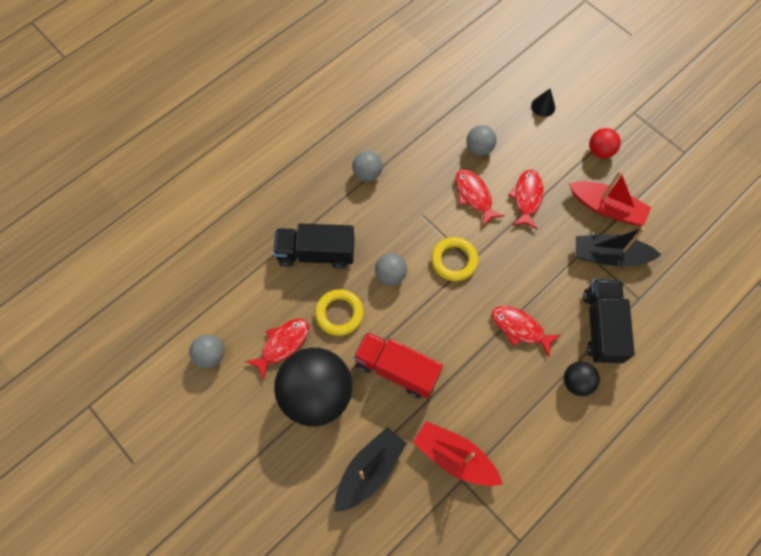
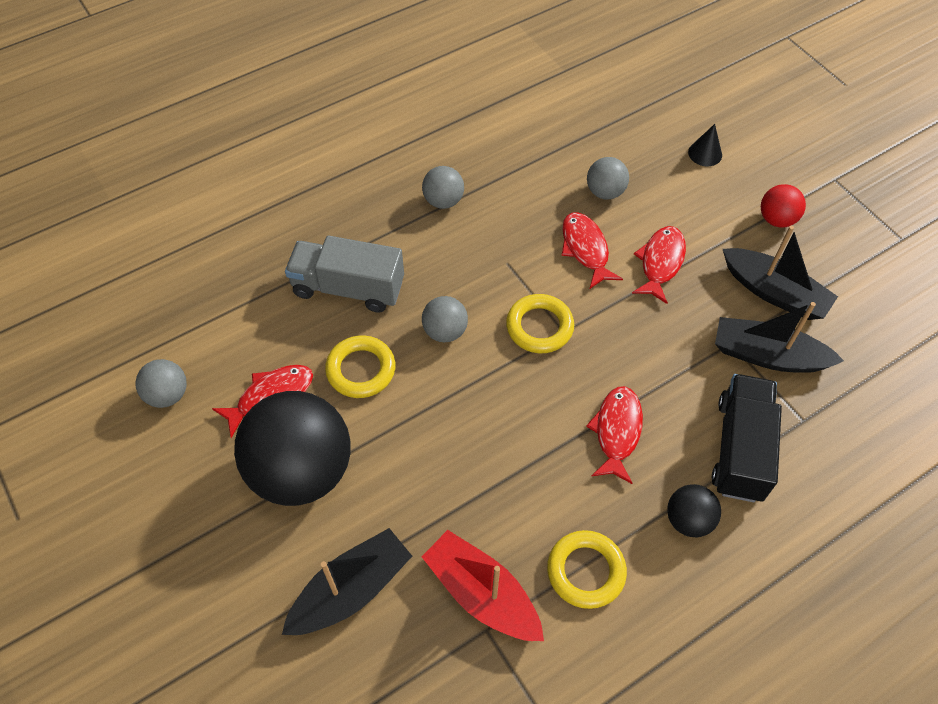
camera: 10 degrees right, 10 degrees down
black truck [273,224,355,269] -> grey truck [285,236,404,313]
red truck [353,332,443,399] -> none
red fish [492,306,561,357] -> red fish turned 60 degrees clockwise [586,386,643,484]
red boat [569,171,651,225] -> black boat [723,226,838,320]
none -> yellow ring [547,530,627,609]

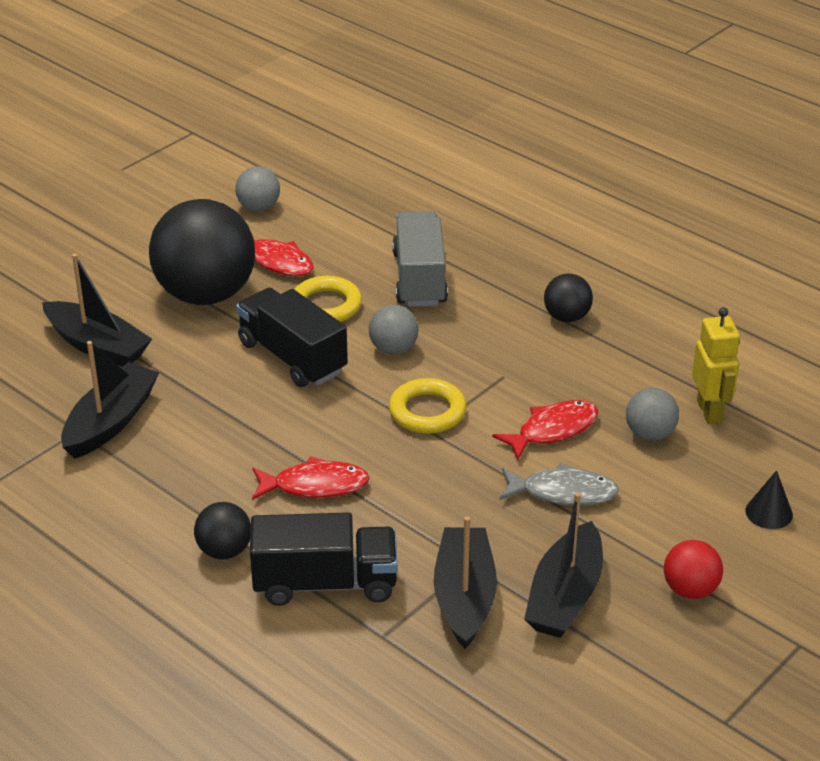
camera: 75 degrees right, 20 degrees down
grey ball [422,166,464,209] -> black ball [544,274,593,322]
red boat [422,530,544,641] -> black boat [61,341,159,459]
yellow ring [547,530,627,609] -> none
red fish [632,226,686,304] -> grey fish [500,463,619,505]
none -> black truck [236,288,348,387]
none -> yellow robot [692,307,740,424]

